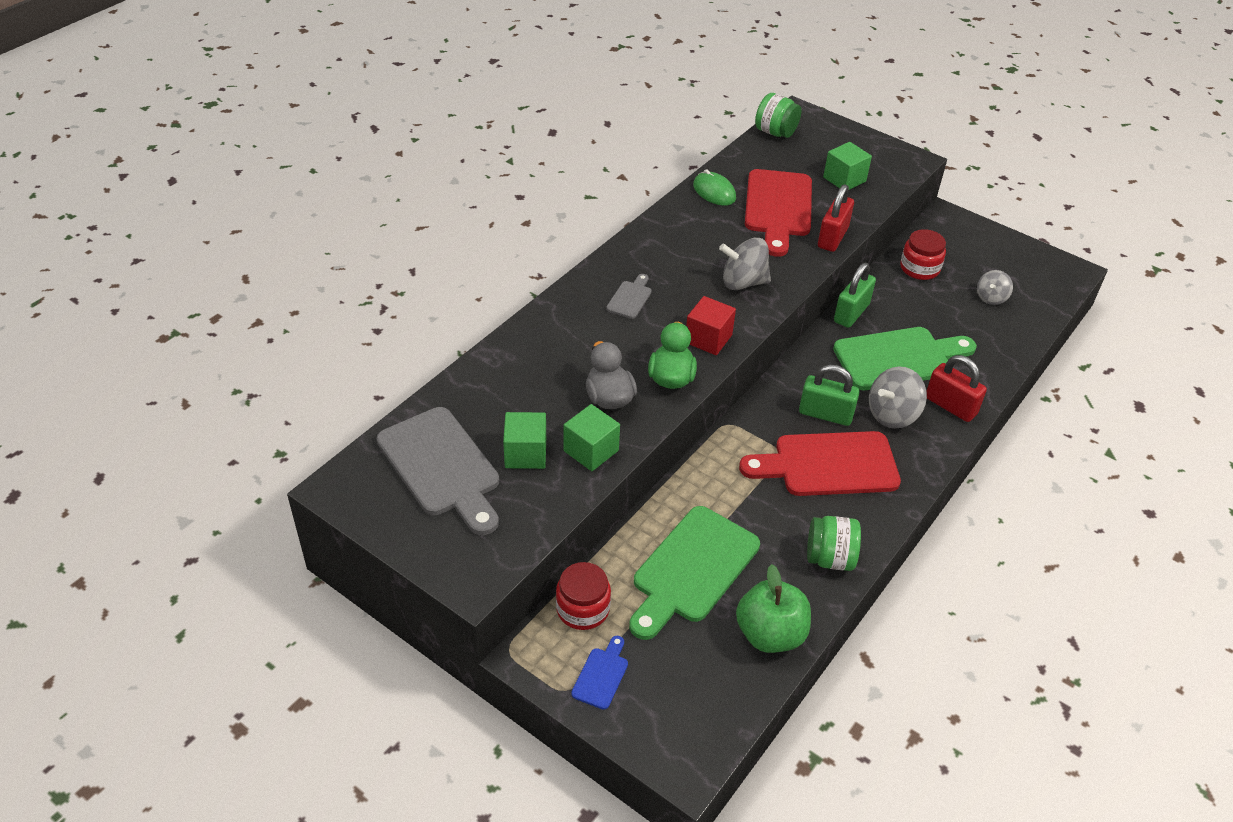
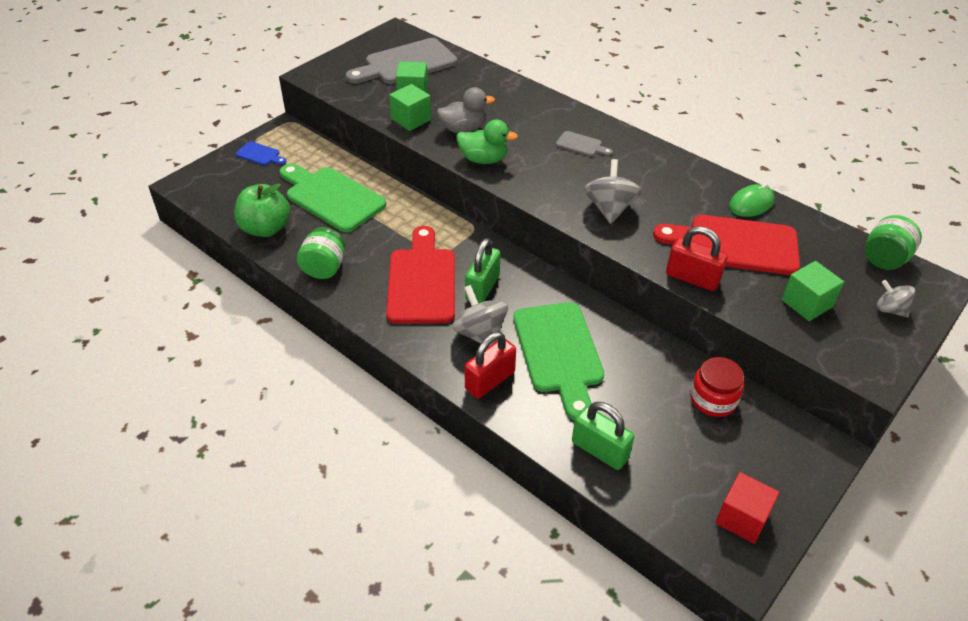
camera: 95 degrees right, 0 degrees up
red jar [556,562,611,630] -> none
red cube [686,296,736,355] -> red cube moved to [715,472,779,544]
green padlock [834,263,876,328] -> green padlock moved to [572,402,634,470]
grey spinning top [977,270,1013,305] -> grey spinning top moved to [876,280,915,317]

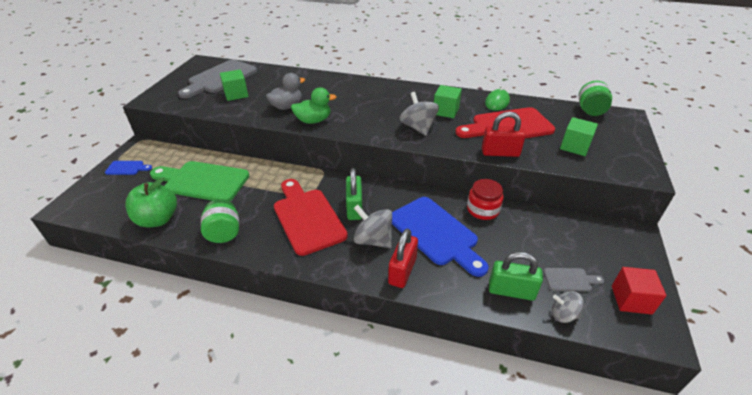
camera: 25 degrees left, 5 degrees down
green cube [389,84,431,131] -> green cube moved to [434,85,462,118]
green cutting board [513,302,604,421] -> blue cutting board [392,197,489,277]
grey cutting board [556,131,613,156] -> grey cutting board moved to [544,268,604,292]
red jar [690,357,744,417] -> red jar moved to [467,179,504,220]
grey spinning top [876,280,915,317] -> grey spinning top moved to [552,291,584,323]

